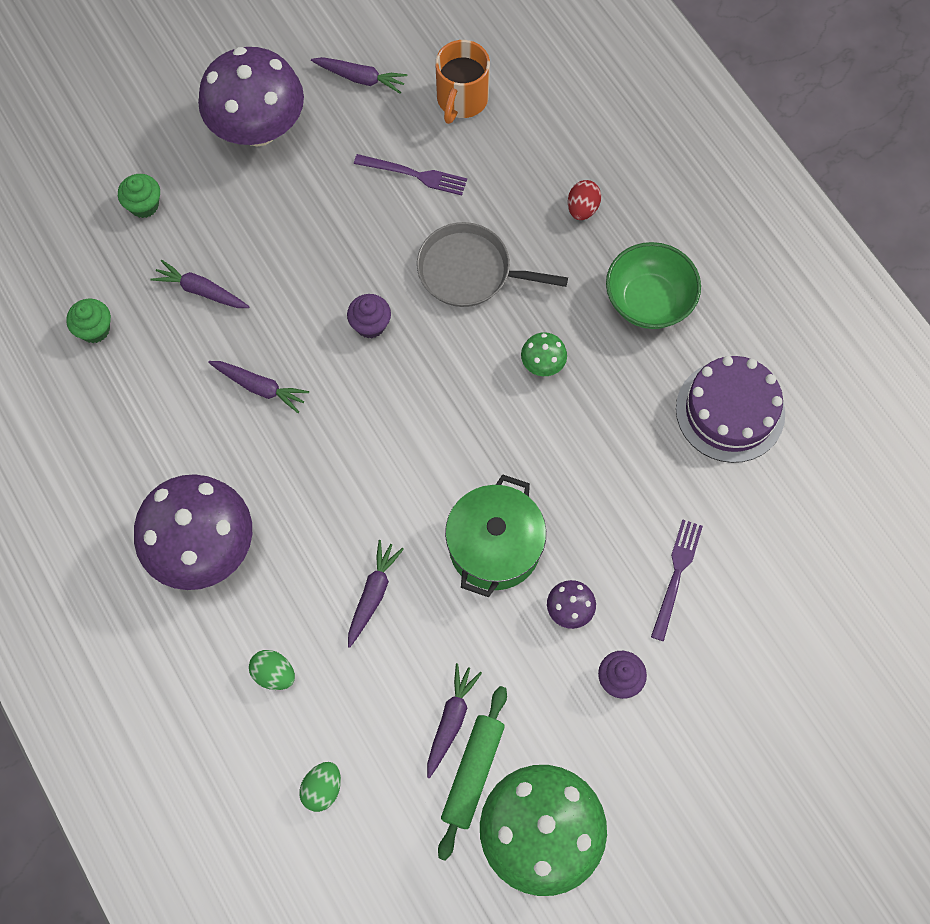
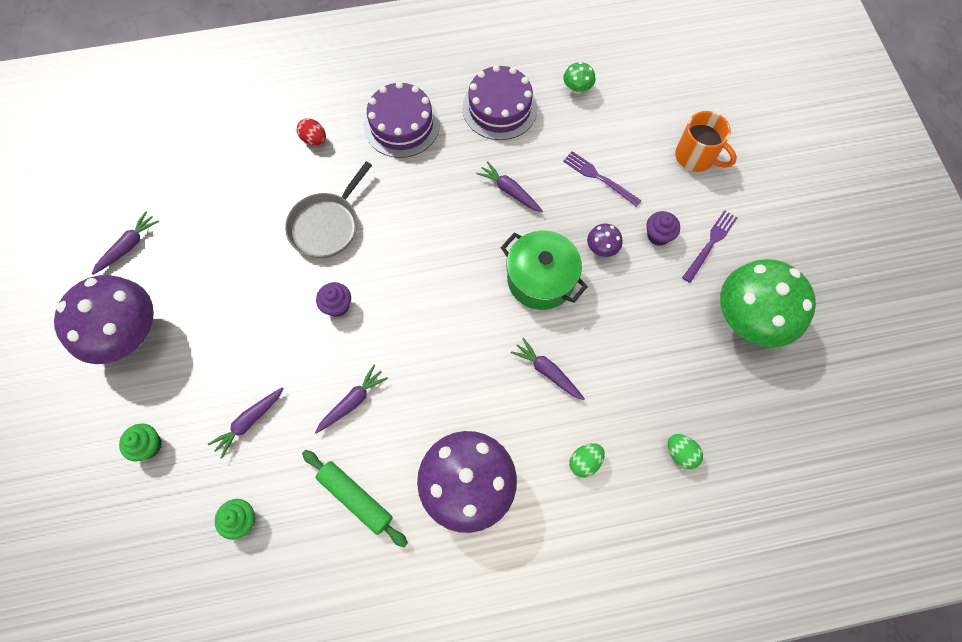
camera: 70 degrees left, 0 degrees up
purple fork [354,154,467,196] -> purple fork moved to [682,210,737,283]
purple carrot [427,663,482,778] -> purple carrot moved to [476,161,543,212]
orange mug [436,40,490,124] -> orange mug moved to [675,111,737,172]
green rolling pin [438,686,507,861] -> green rolling pin moved to [302,450,408,547]
green mushroom [521,332,567,376] -> green mushroom moved to [563,62,595,94]
green bowl [606,242,701,329] -> purple cake [364,81,440,158]

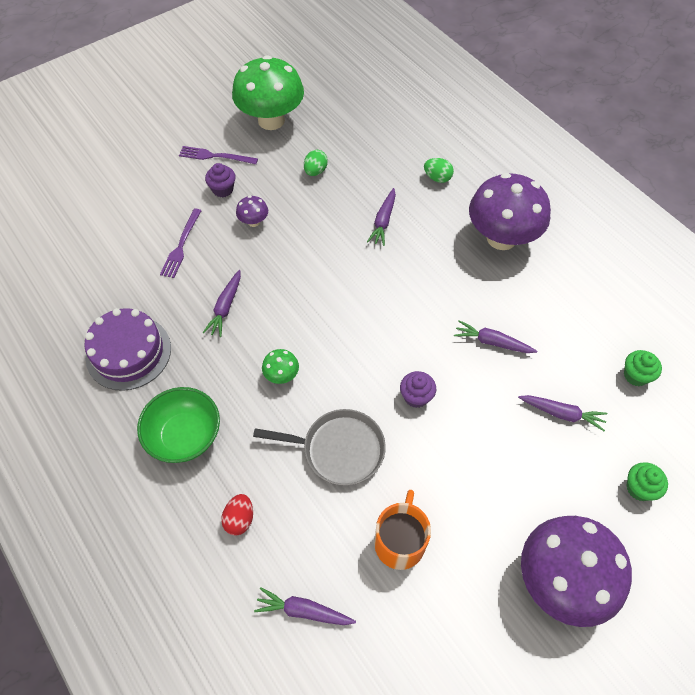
camera: 115 degrees left, 10 degrees down
purple carrot [92,211,159,275] -> purple carrot moved to [254,587,356,625]
green rolling pin [302,450,408,547] -> none
purple cake [364,81,440,158] -> green bowl [137,387,220,463]
green pot [500,231,588,310] -> none
green mushroom [563,62,595,94] -> green mushroom moved to [262,349,299,384]
green egg [668,434,703,469] -> green egg moved to [304,150,328,176]
orange mug [675,111,737,172] -> orange mug moved to [374,490,431,570]

